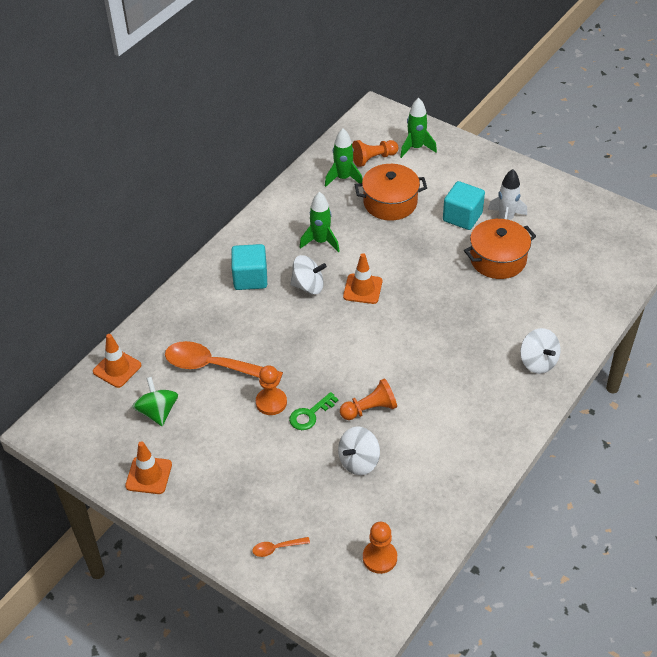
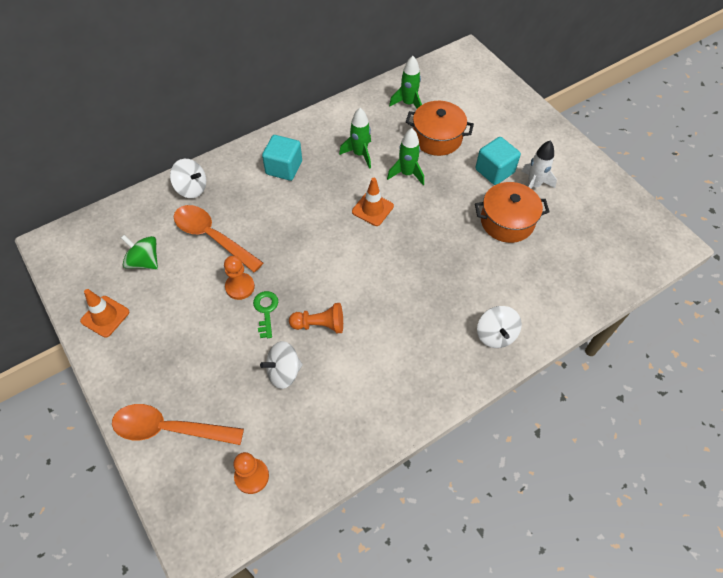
camera: 20 degrees right, 10 degrees up
orange traffic cone [93,334,141,388] -> none
green spinning top [132,377,178,426] -> green spinning top turned 60 degrees counterclockwise [121,235,158,269]
orange spoon [252,537,310,557] -> orange spoon [112,404,244,445], size x2.35
green key [289,392,338,430] -> green key turned 105 degrees clockwise [253,291,278,338]
white spinning top [290,255,327,294] -> white spinning top moved to [170,159,206,198]
orange pawn [352,140,399,167] -> none
green rocket [400,98,437,158] -> green rocket moved to [387,128,424,185]

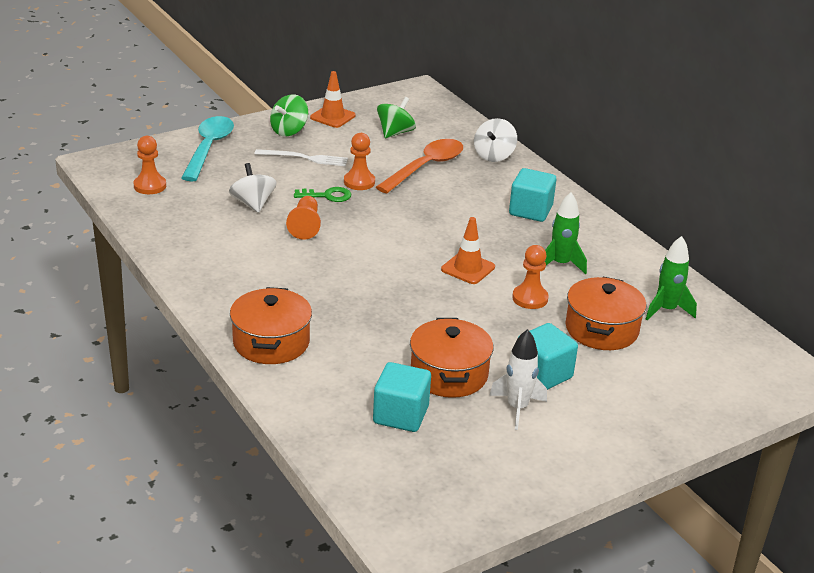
camera: 90 degrees right, 25 degrees down
orange spoon [112,404,244,445] -> turquoise spoon [181,116,234,181]
green rocket [387,128,424,185] -> orange pawn [512,245,549,309]
white spinning top [477,306,522,348] -> orange pot [230,287,312,364]
none -> white fork [255,149,348,166]
none -> green spinning top [270,94,308,136]
none -> turquoise cube [373,362,431,432]

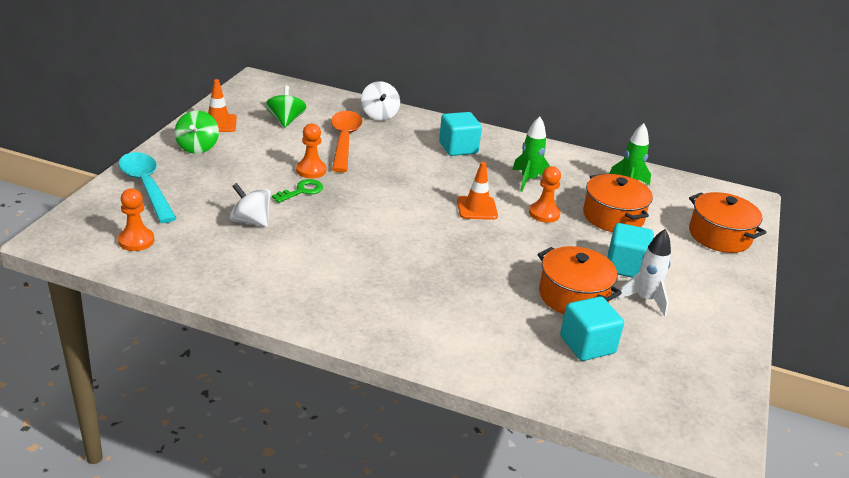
camera: 40 degrees left, 0 degrees up
orange pot [230,287,312,364] -> orange pot moved to [689,192,766,253]
white fork [255,149,348,166] -> none
orange pawn [286,196,321,240] -> none

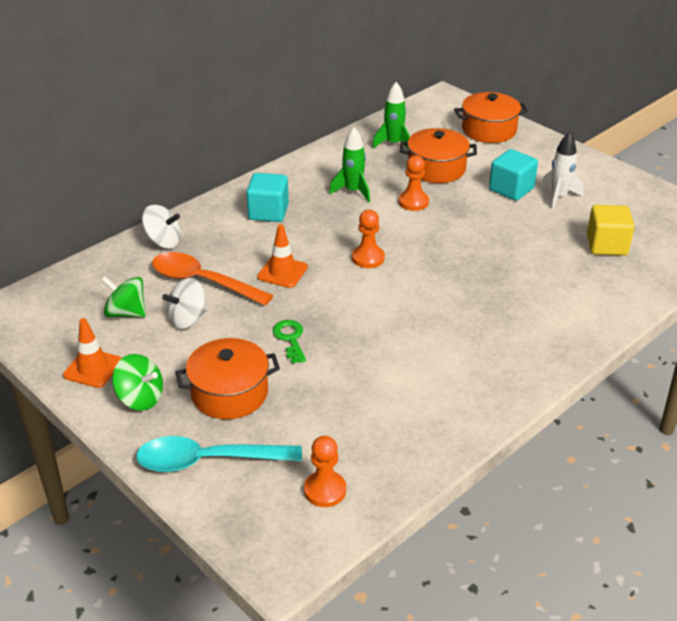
camera: 60 degrees left, 5 degrees up
white spinning top [230,183,271,227] -> white spinning top moved to [162,278,208,329]
orange pawn [296,123,326,178] -> orange pawn moved to [352,209,385,268]
orange traffic cone [457,162,498,220] -> orange traffic cone moved to [257,224,308,288]
orange pot [538,246,622,314] -> orange pot moved to [175,338,280,419]
turquoise cube [560,296,624,361] -> yellow cube [587,205,634,256]

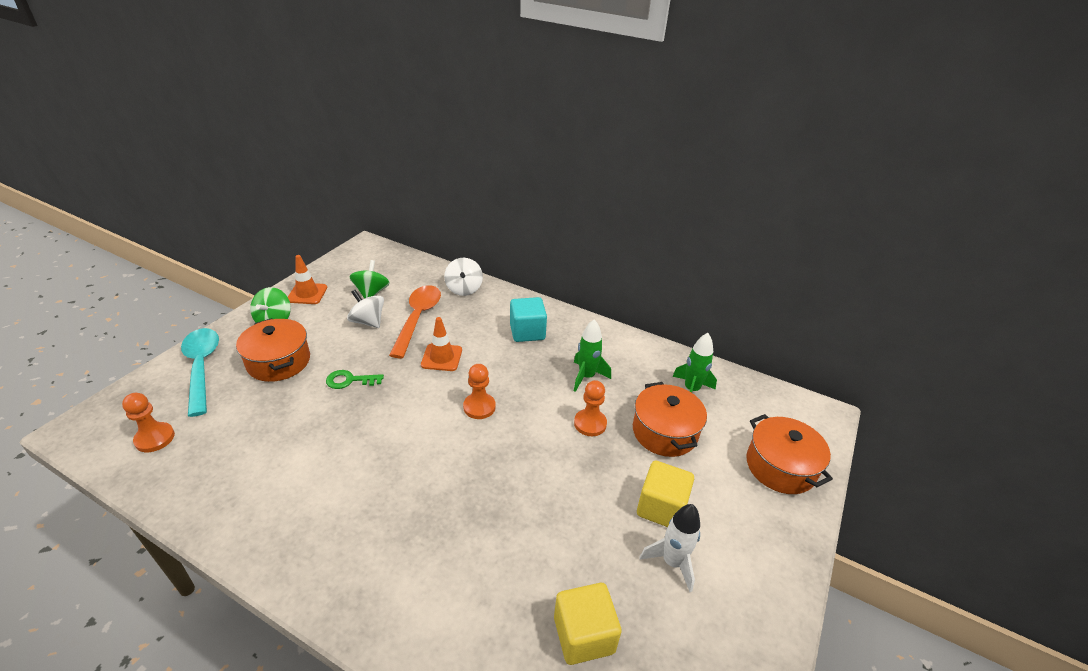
camera: 70 degrees right, 0 degrees up
green key [273,320,306,364] -> green key turned 150 degrees counterclockwise [326,370,384,389]
turquoise cube [489,149,538,201] -> yellow cube [637,460,694,527]

